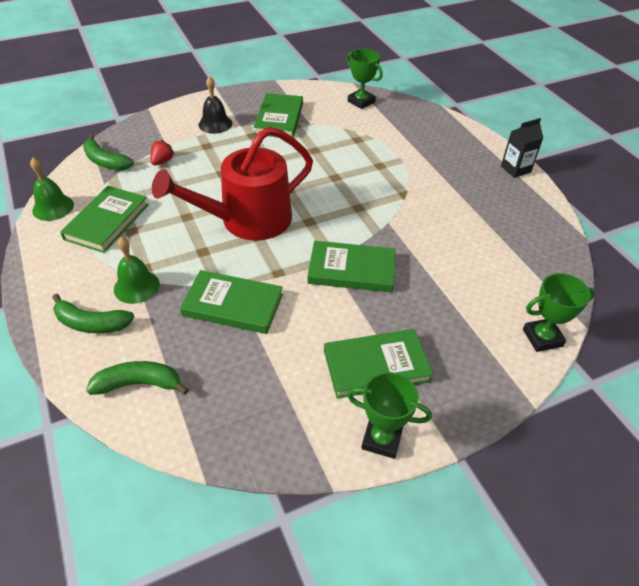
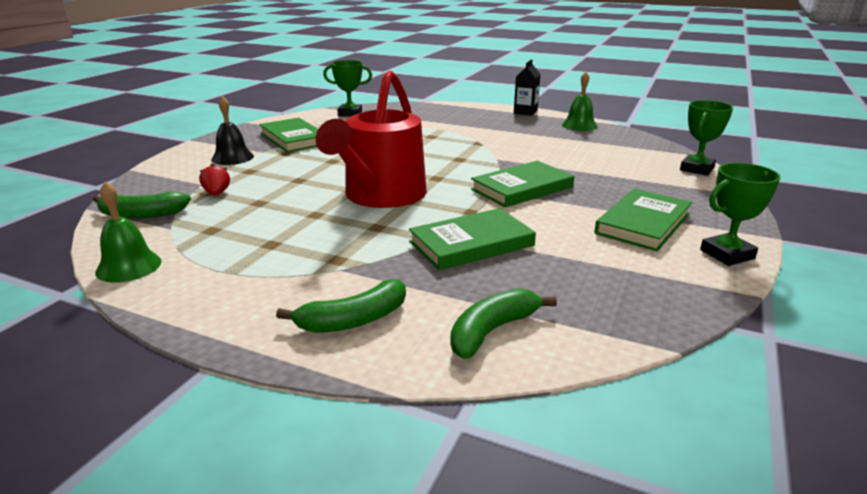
camera: 40 degrees left, 20 degrees down
green book [60,186,149,253] -> none
green bell [114,237,160,304] -> green bell moved to [562,72,598,131]

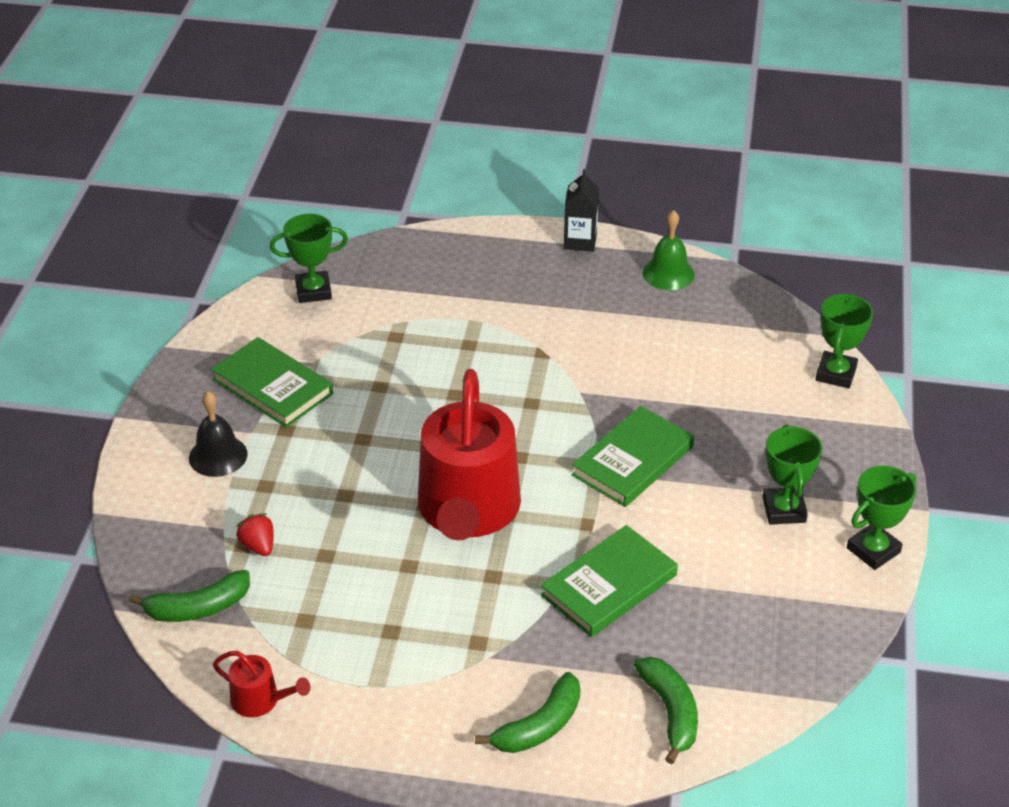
camera: 15 degrees left, 15 degrees up
green bell [95,181,162,283] -> red watering can [213,651,310,717]
green banana [450,288,557,359] -> green banana turned 135 degrees clockwise [634,657,698,764]
green book [595,189,692,251] -> green trophy [763,424,823,524]

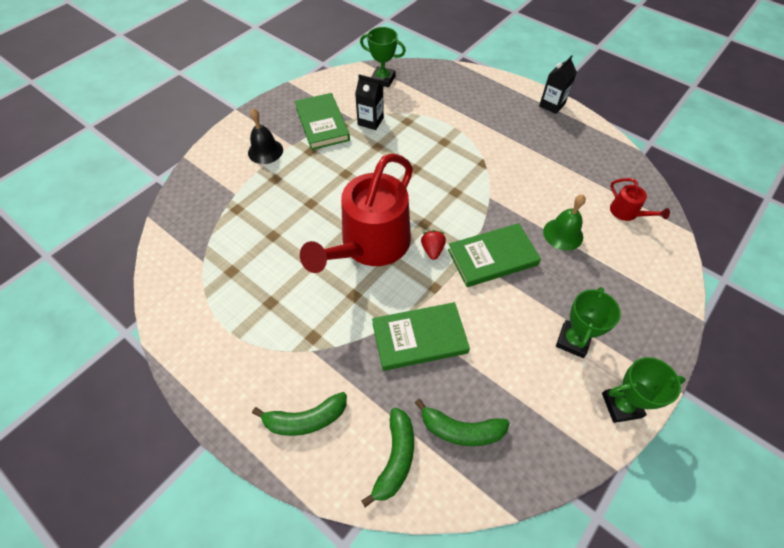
camera: 30 degrees right, 15 degrees up
green banana [129,570,250,622] -> green banana moved to [415,399,510,446]
red watering can [213,651,310,717] -> red watering can moved to [610,178,670,221]
red strawberry [236,513,274,556] -> red strawberry moved to [421,230,446,260]
green bell [643,210,695,290] -> green bell moved to [543,194,586,251]
green trophy [815,294,873,388] -> none
none -> black carton [355,74,384,130]

